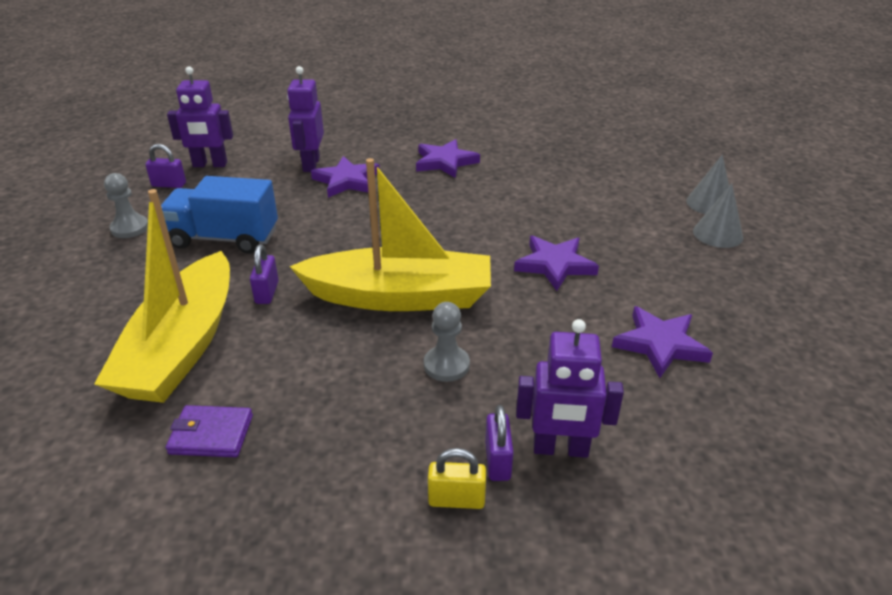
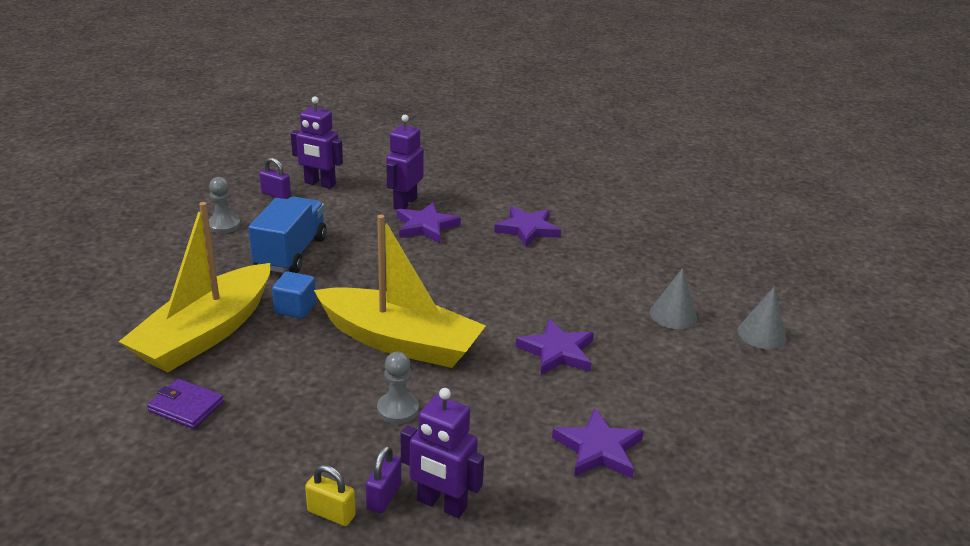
camera: 20 degrees right, 5 degrees down
blue truck [161,176,278,254] -> blue truck turned 75 degrees clockwise [248,197,327,273]
purple padlock [250,244,279,304] -> blue cube [272,271,316,319]
grey cone [693,184,743,248] -> grey cone moved to [650,268,697,329]

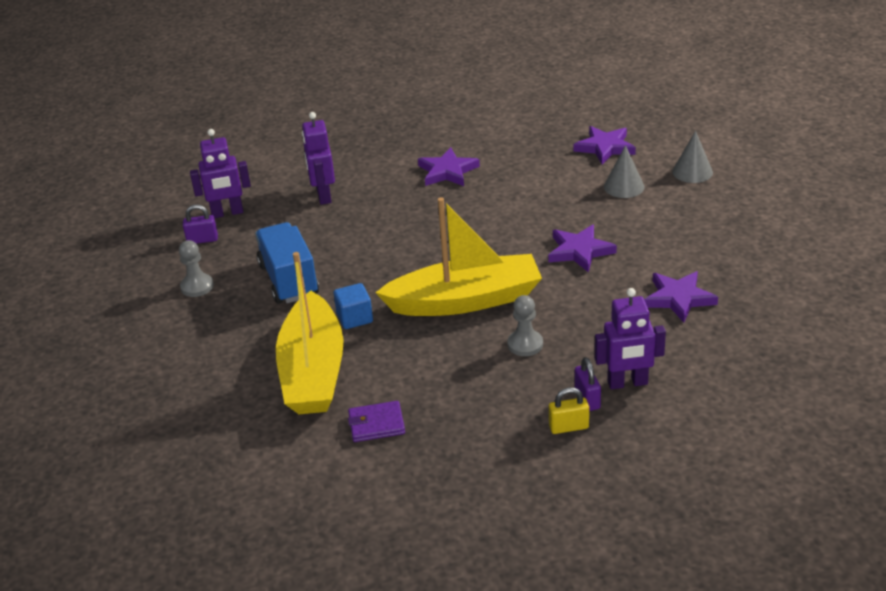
camera: 30 degrees left, 5 degrees up
purple star [397,202,461,243] -> purple star moved to [573,126,636,165]

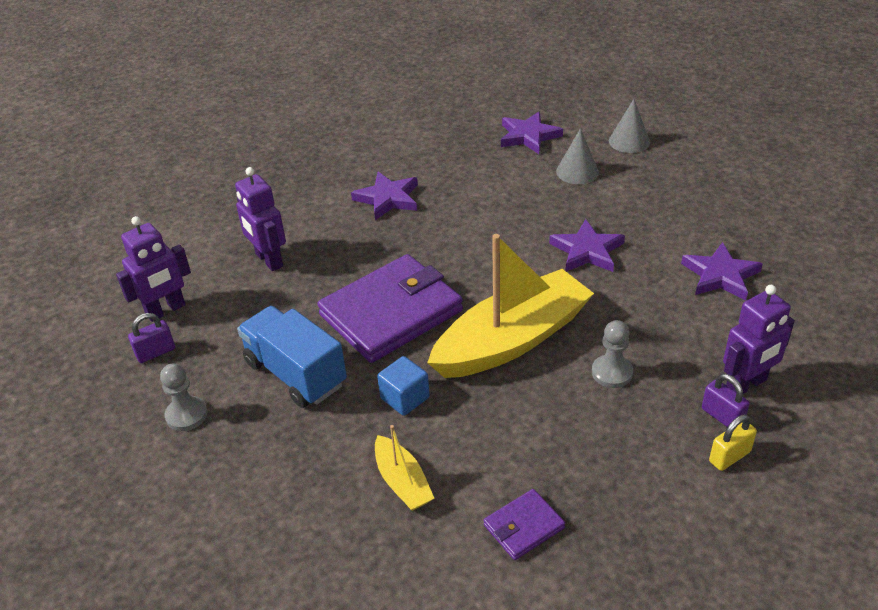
camera: 25 degrees left, 5 degrees up
yellow boat [276,252,344,414] -> yellow boat [375,425,434,511], size x0.46
none -> purple wallet [317,254,463,363]

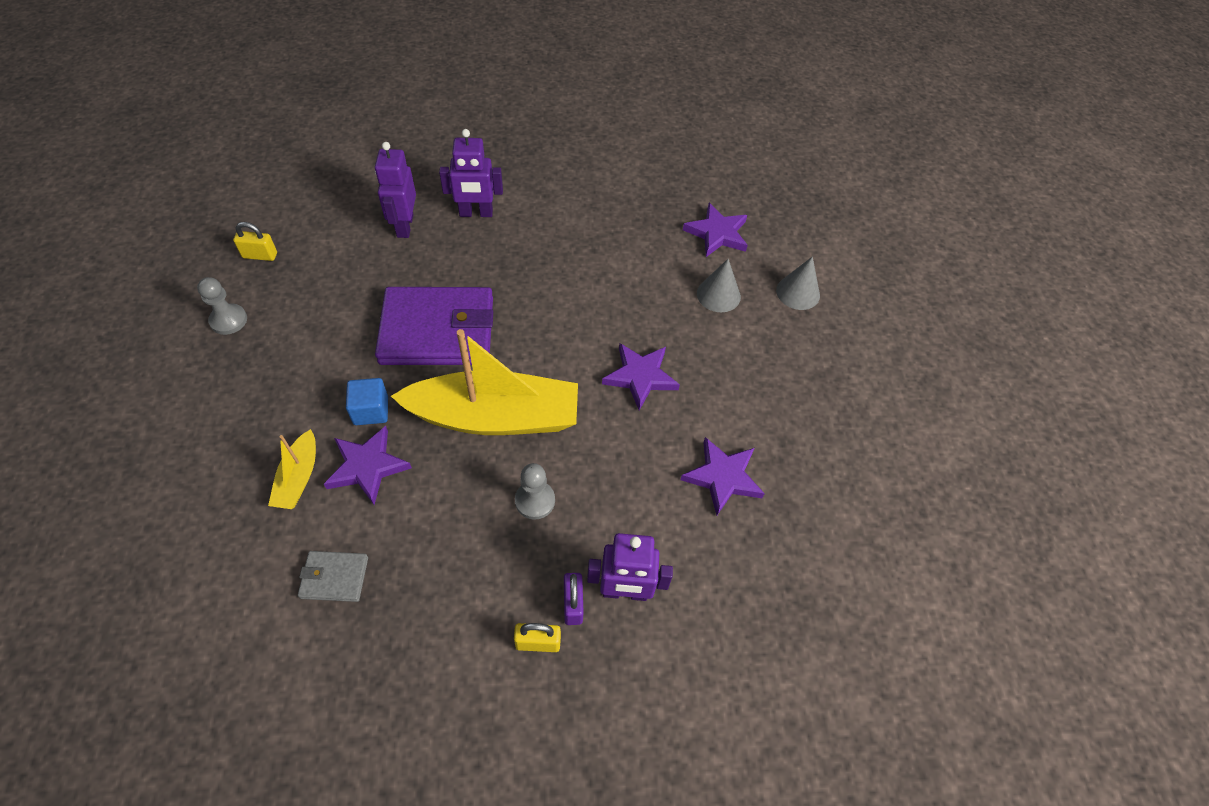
camera: 30 degrees right, 15 degrees up
purple robot [116,216,191,322] -> purple robot moved to [439,129,503,217]
purple padlock [128,313,175,363] -> yellow padlock [233,222,277,261]
blue truck [237,306,347,408] -> none
purple star [351,172,418,220] -> purple star moved to [324,426,412,505]
purple wallet [484,489,565,560] -> grey wallet [298,551,368,602]

